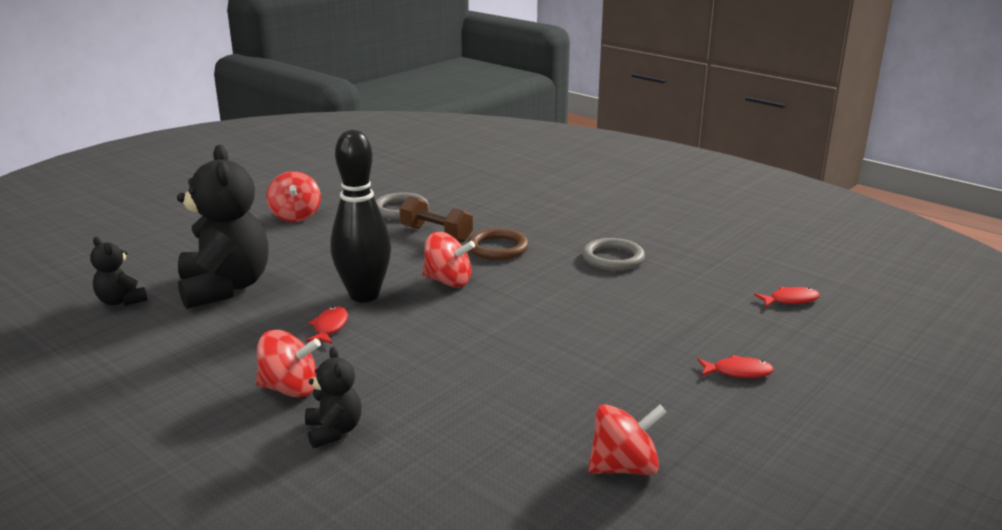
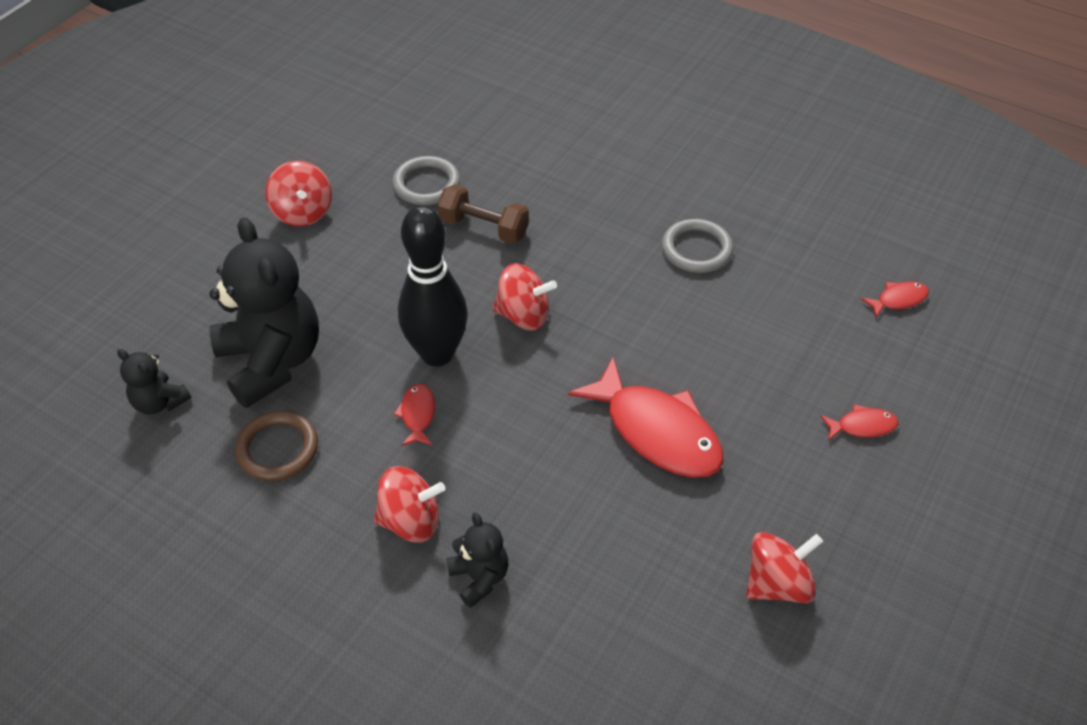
camera: 10 degrees left, 25 degrees up
brown ring [468,228,529,260] -> brown ring moved to [235,411,318,481]
none -> red fish [568,357,724,478]

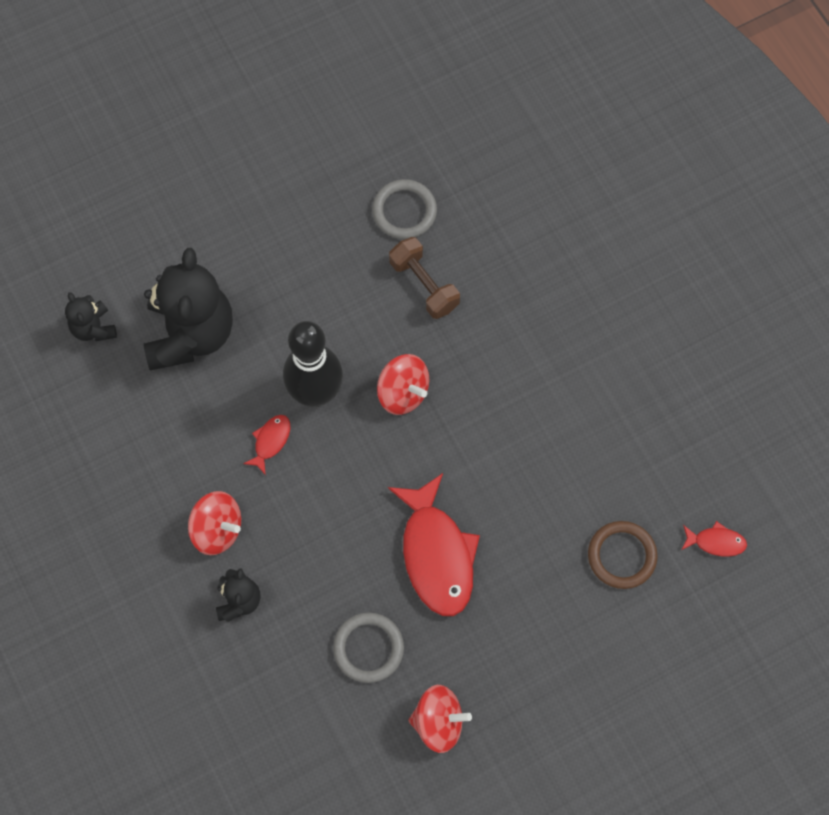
camera: 30 degrees right, 20 degrees up
brown ring [235,411,318,481] -> brown ring moved to [588,521,657,589]
red spinning top [265,161,332,227] -> none
grey ring [662,219,733,273] -> grey ring moved to [333,612,404,683]
red fish [820,404,898,441] -> none

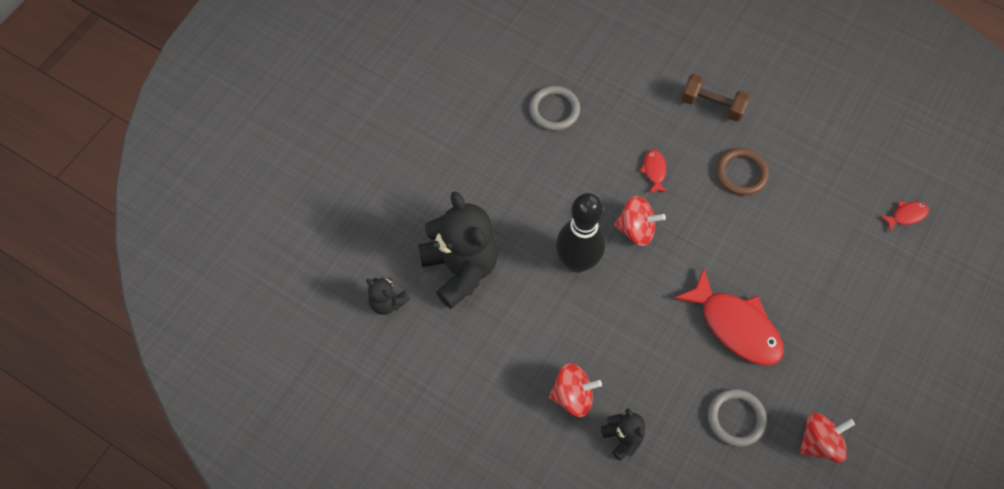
camera: 30 degrees left, 5 degrees down
red fish [243,415,290,475] -> red fish moved to [640,149,668,194]
brown dumbbell [389,237,460,319] -> brown dumbbell moved to [681,74,750,122]
brown ring [588,521,657,589] -> brown ring moved to [716,148,769,196]

